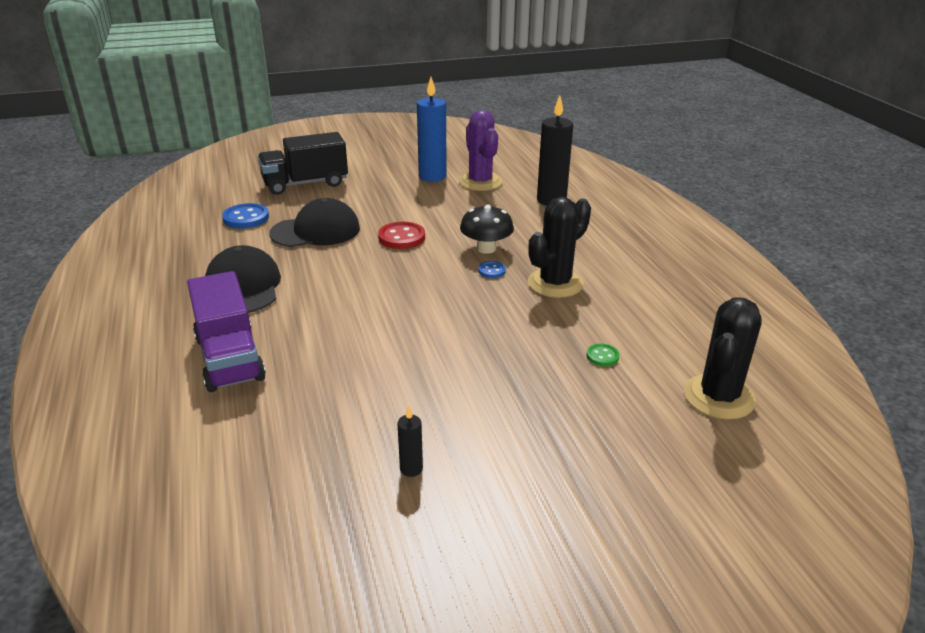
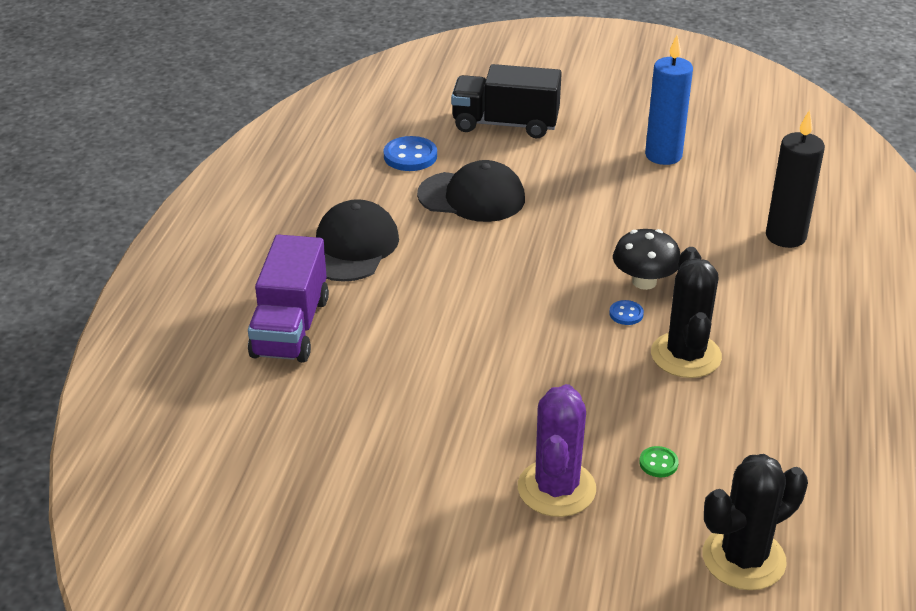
camera: 30 degrees right, 5 degrees up
red button [378,222,425,249] -> none
black candle [397,406,423,477] -> none
purple cactus [459,110,502,191] -> purple cactus moved to [518,384,596,517]
black cactus [528,197,591,298] -> black cactus turned 75 degrees counterclockwise [651,247,722,378]

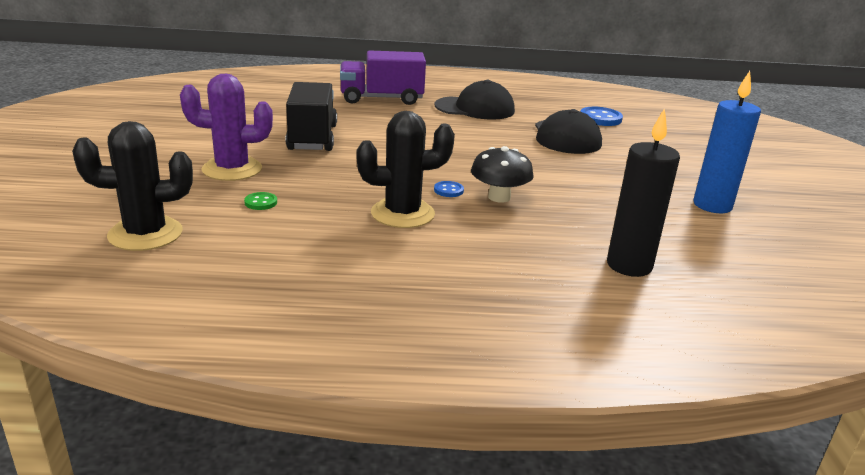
camera: 75 degrees right, 10 degrees down
black truck [451,64,562,138] -> black truck moved to [286,82,337,151]
black cactus [703,454,808,590] -> black cactus turned 60 degrees counterclockwise [72,121,193,251]

